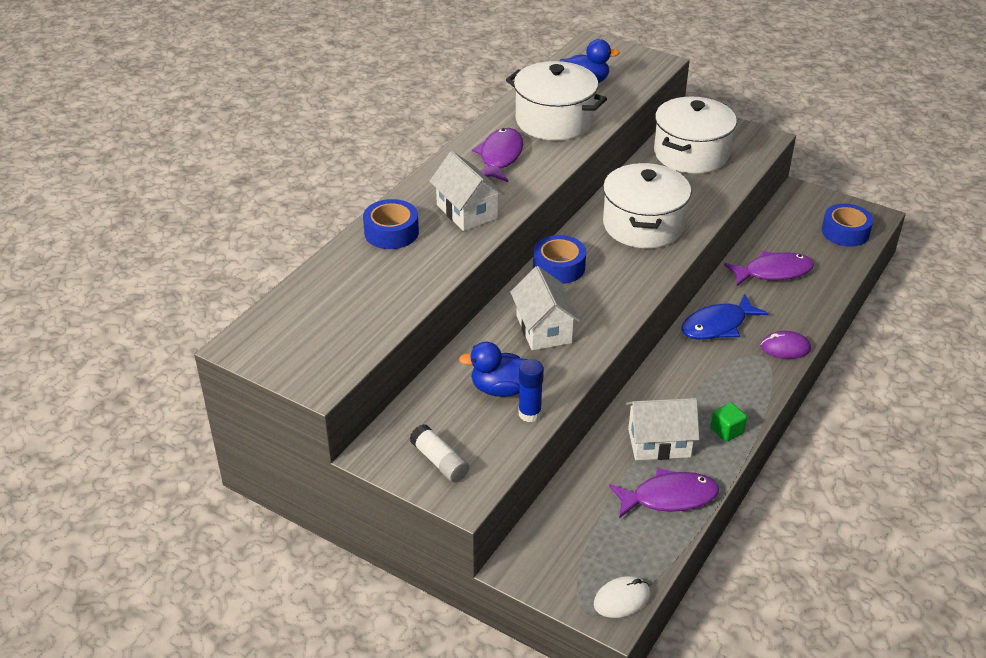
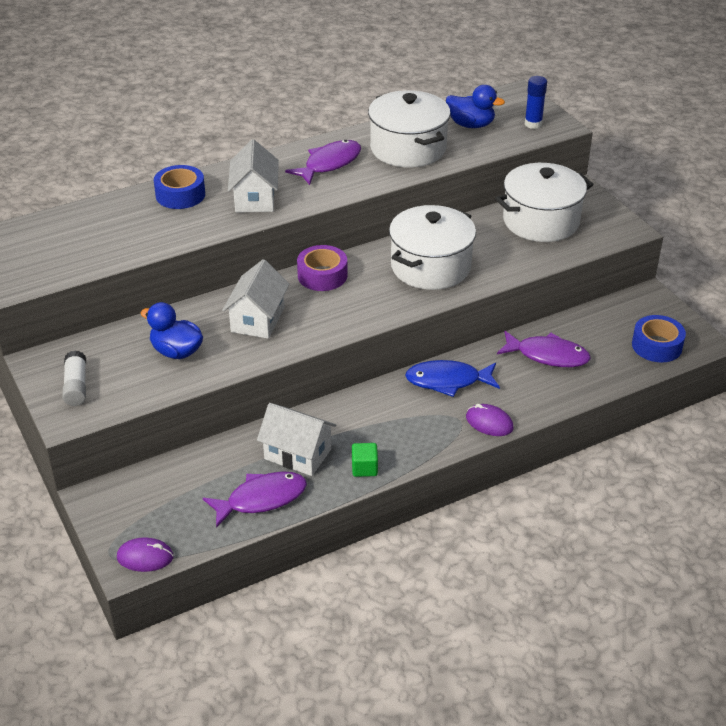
camera: 30 degrees right, 0 degrees up
blue glue stick [519,359,544,422] -> blue glue stick moved to [525,76,547,129]
blue tape [533,235,586,284] -> purple tape [297,245,348,291]
white mouse [594,576,650,618] -> purple mouse [117,538,173,572]
purple fish [609,468,719,518] -> purple fish turned 45 degrees counterclockwise [203,471,307,528]

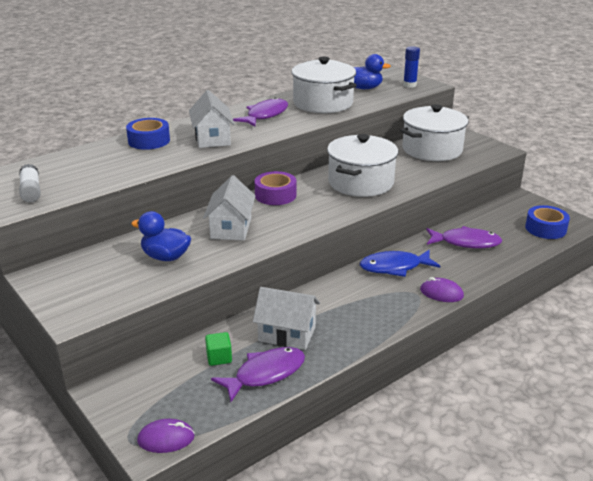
camera: 10 degrees left, 10 degrees down
white glue stick [62,351,86,406] -> white glue stick moved to [19,164,41,203]
green cube [352,443,378,477] -> green cube moved to [205,332,232,366]

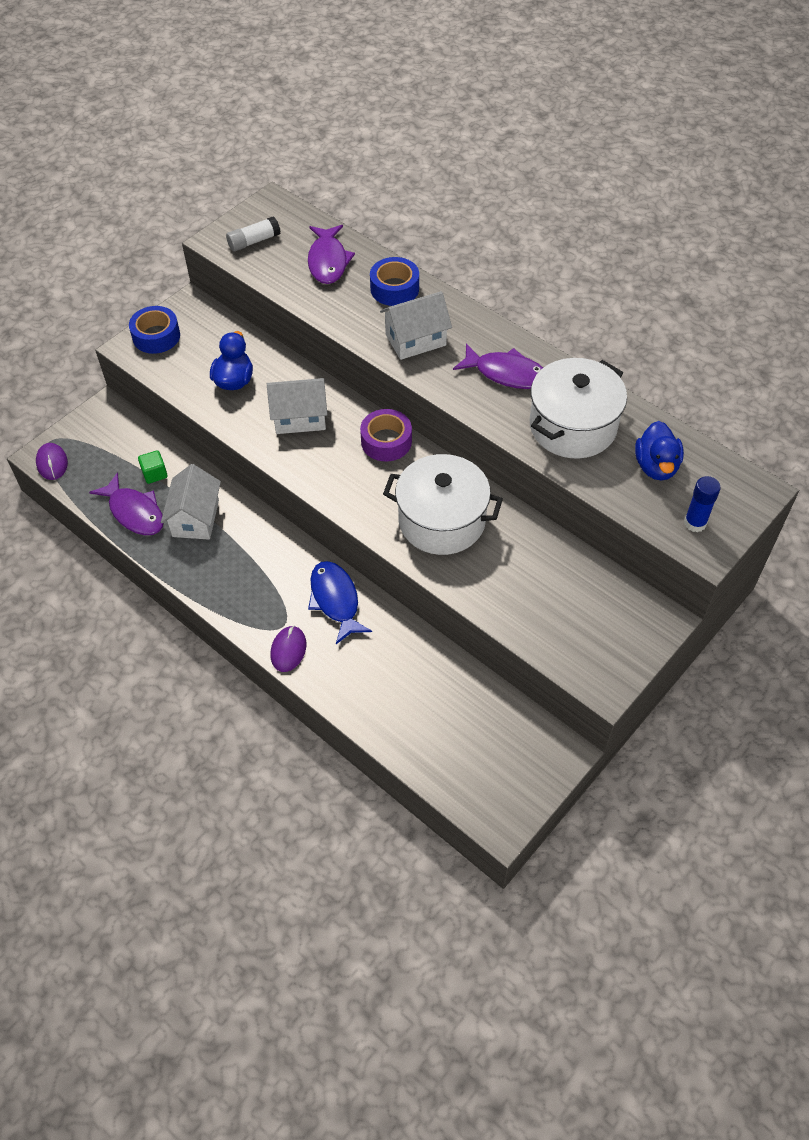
camera: 80 degrees right, 25 degrees up
white pot [400,104,469,161] -> none
purple fish [426,226,502,249] -> purple fish moved to [308,225,355,284]
blue tape [525,205,570,239] -> blue tape moved to [129,306,180,354]

